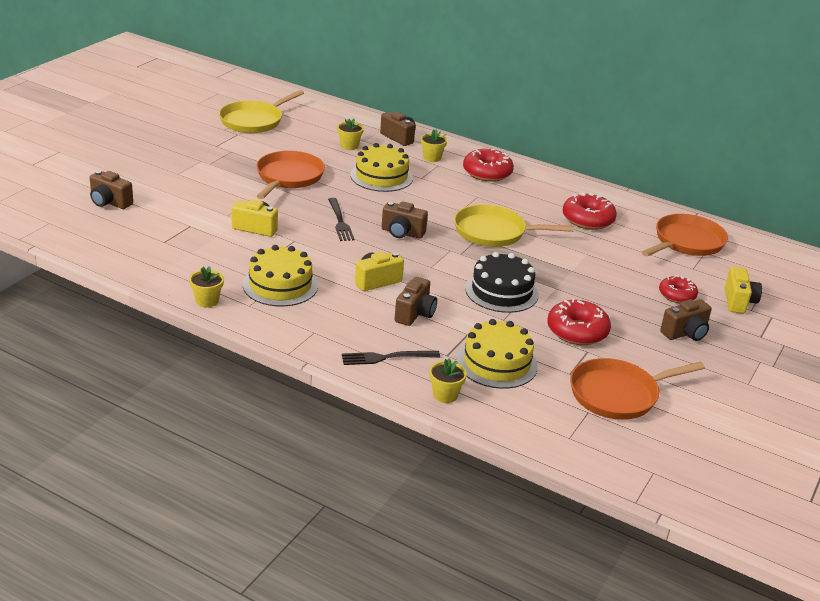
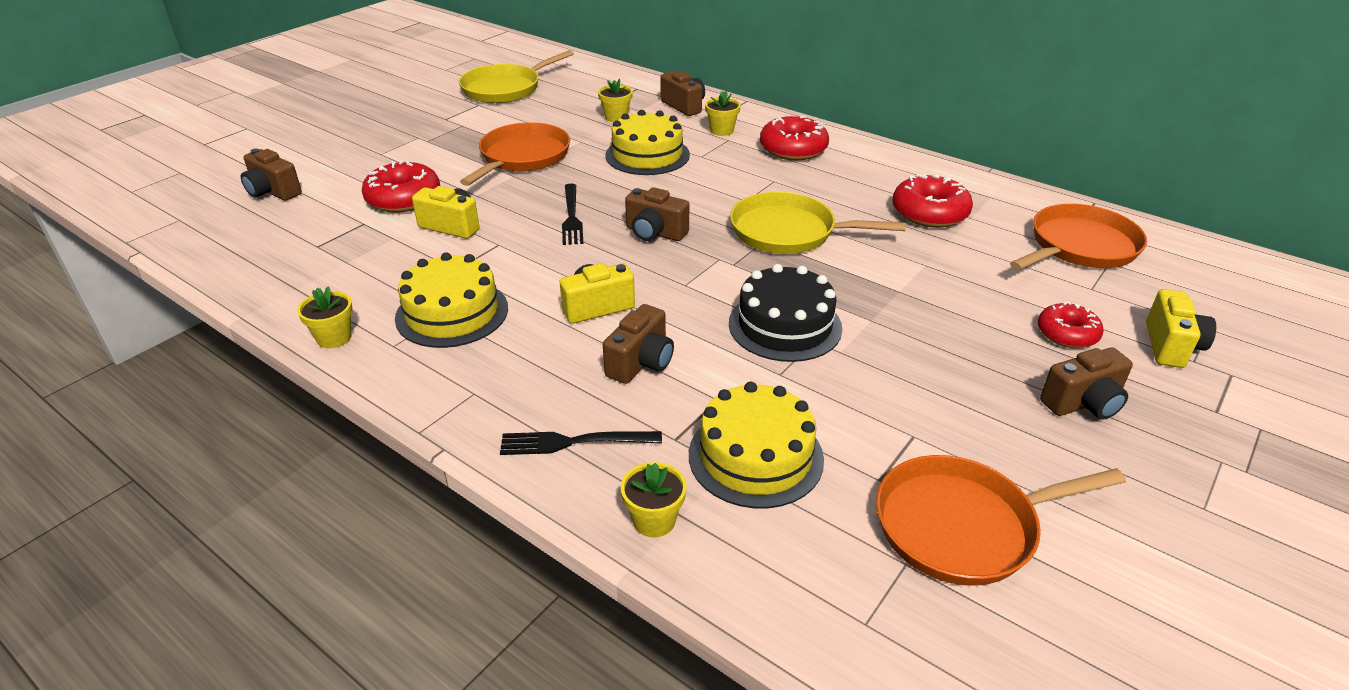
camera: 10 degrees right, 5 degrees up
red donut [547,299,611,345] -> red donut moved to [362,160,440,213]

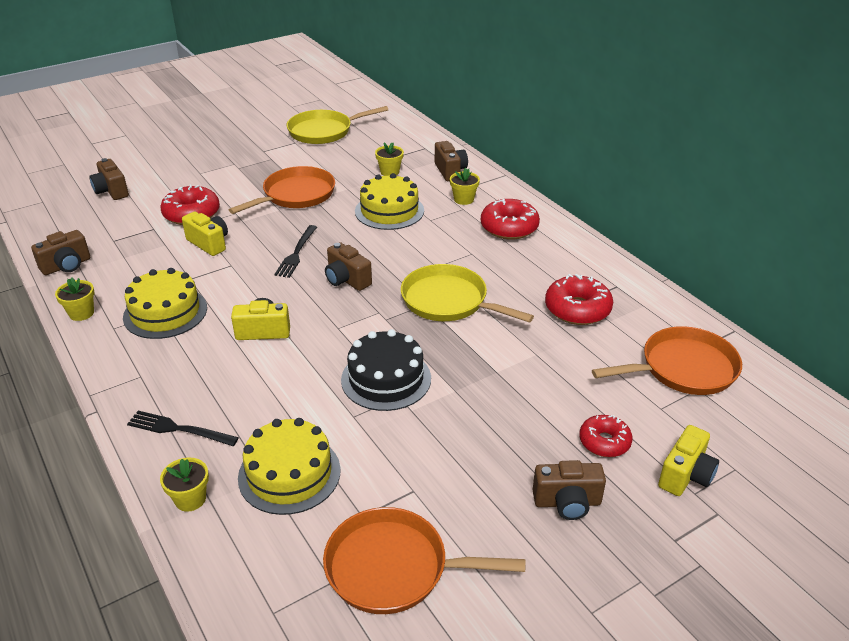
camera: 20 degrees right, 0 degrees up
brown camera [603,304,674,384] -> brown camera moved to [31,230,90,275]

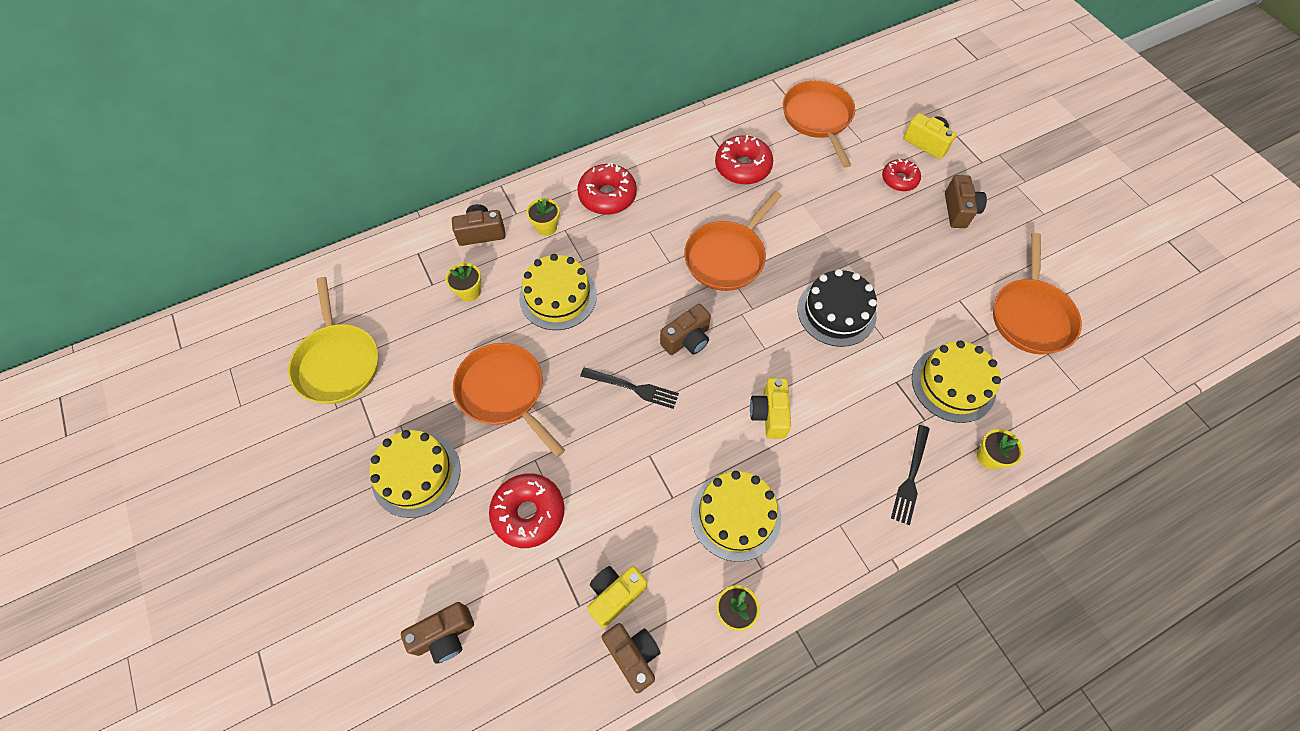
camera: 85 degrees left, 25 degrees up
yellow camera [182,212,228,256] -> yellow camera moved to [587,566,647,628]
yellow pan [401,264,534,323] -> orange pan [684,191,782,291]
none -> yellow cake [369,430,461,518]

